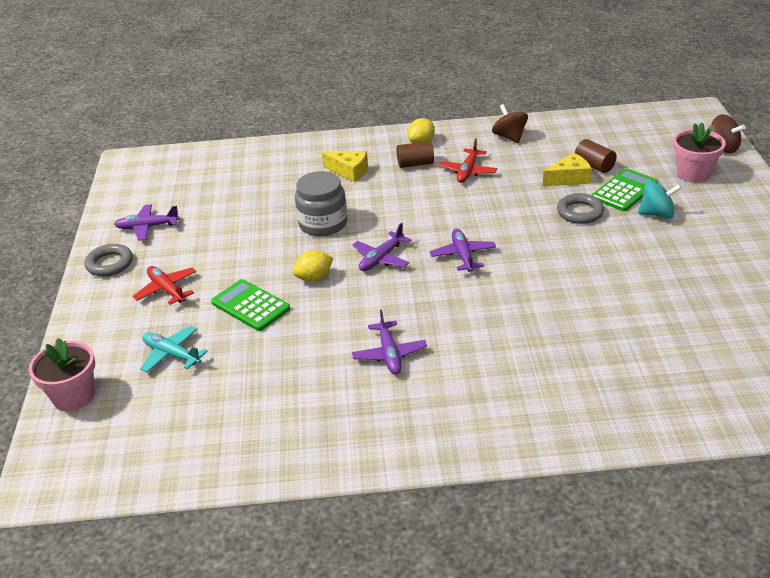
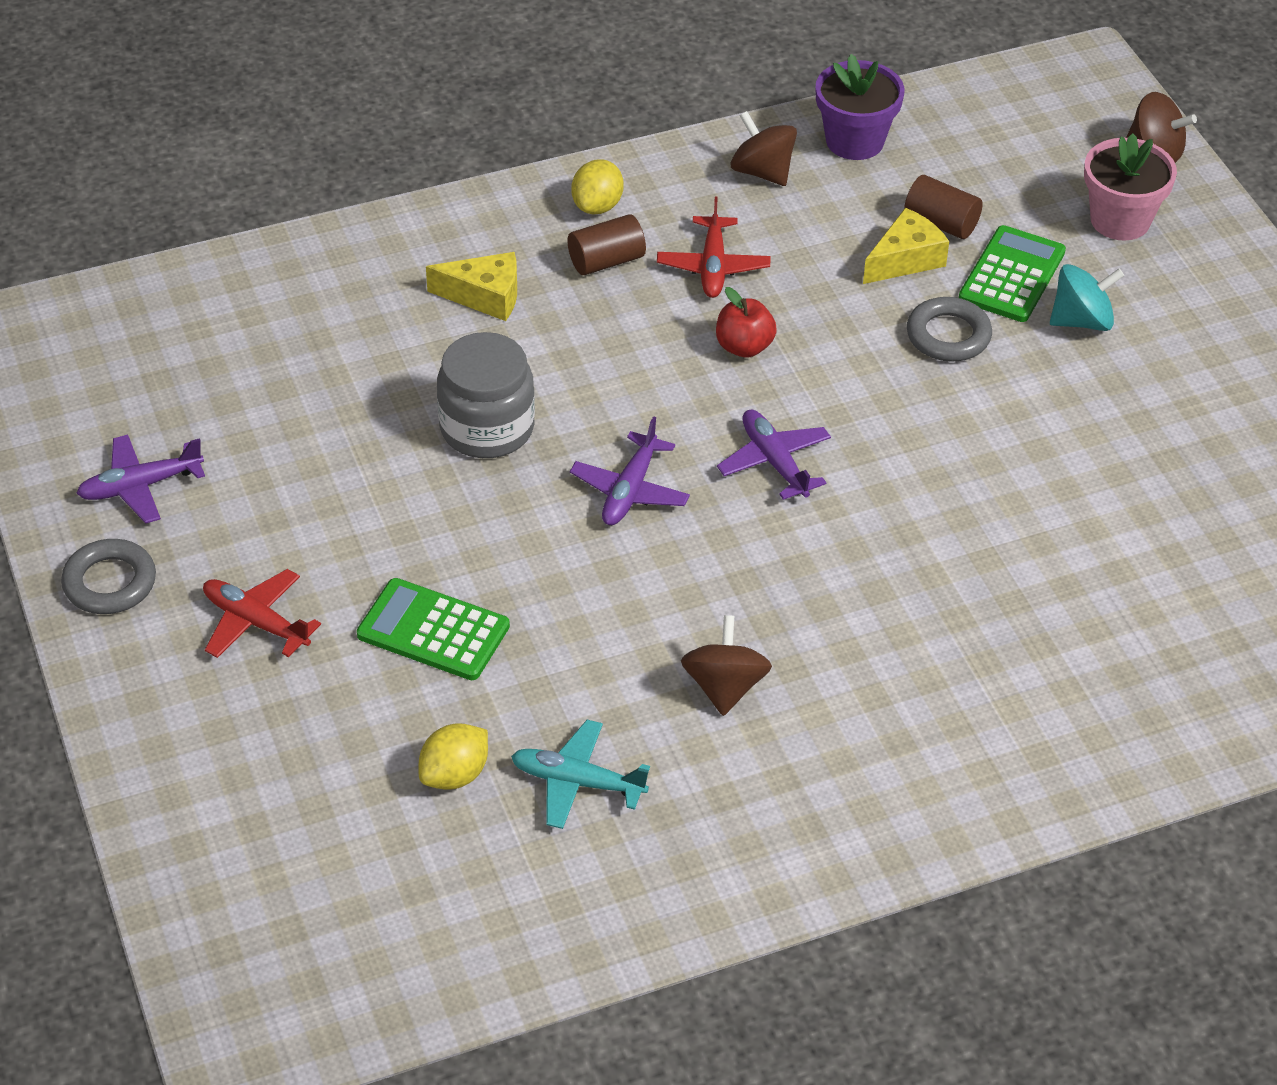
camera: 20 degrees left, 10 degrees up
pink flower pot [29,338,95,412] -> none
turquoise plane [140,326,208,372] -> turquoise plane moved to [511,720,650,829]
yellow lemon [292,250,333,282] -> yellow lemon moved to [419,723,488,790]
purple plane [352,309,427,374] -> brown spinning top [681,615,772,716]
none -> red apple [716,287,777,358]
none -> purple flower pot [816,54,905,160]

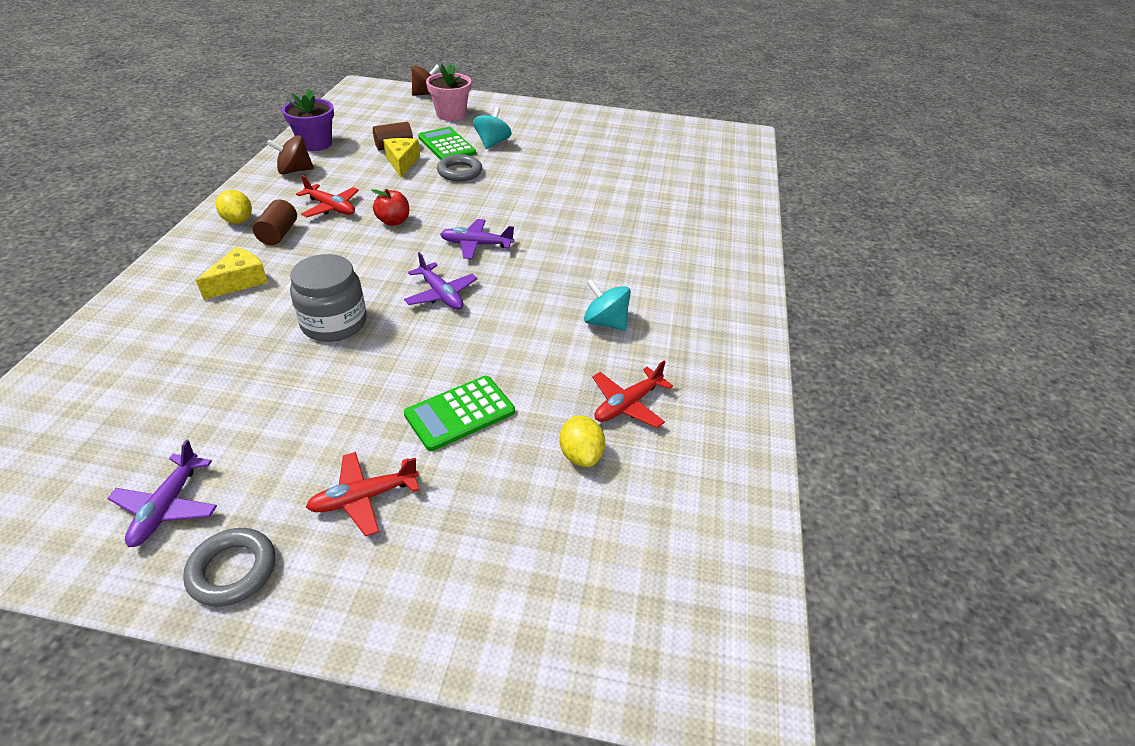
camera: 60 degrees left, 5 degrees down
turquoise plane [511,720,650,829] -> red plane [592,361,673,428]
brown spinning top [681,615,772,716] -> turquoise spinning top [584,279,631,331]

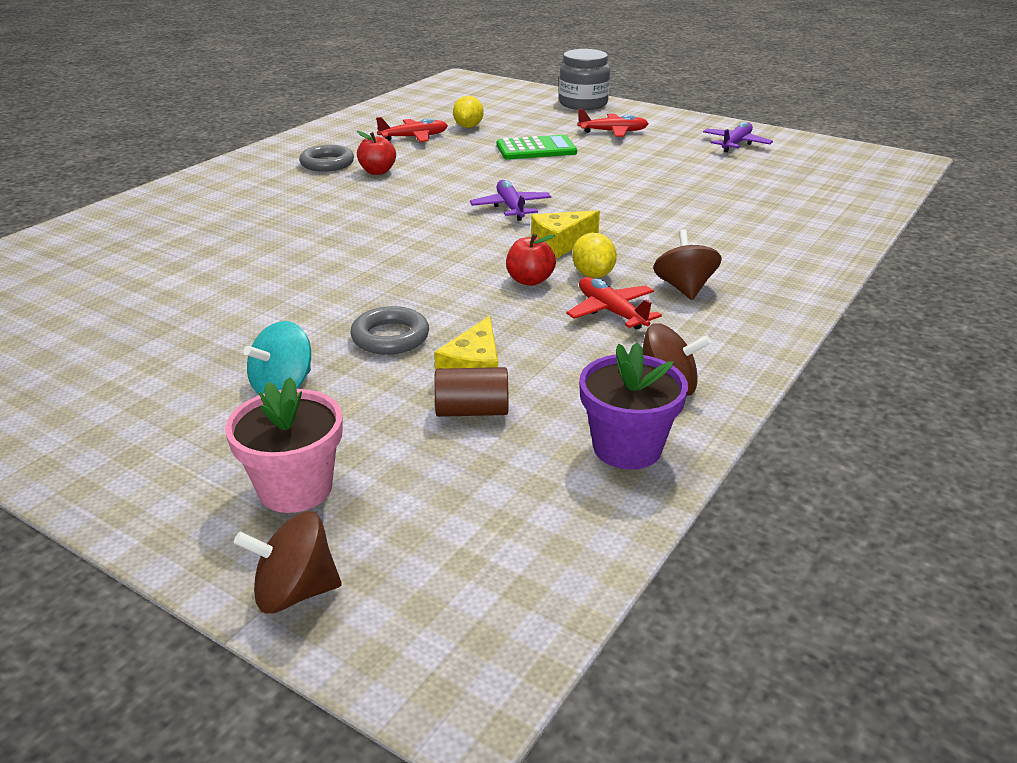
camera: 155 degrees left, 10 degrees down
grey ring [183,528,275,607] -> grey ring moved to [299,145,354,172]
yellow cheese [196,247,268,300] -> yellow cheese moved to [531,210,600,258]
yellow lemon [216,190,252,224] -> yellow lemon moved to [572,233,617,278]
brown cylinder [253,199,297,245] -> brown spinning top [653,230,722,300]
grey jar [290,254,367,342] -> grey jar moved to [559,49,610,110]
green calculator [418,127,476,160] -> none
purple plane [440,219,514,259] -> none
turquoise spinning top [584,279,631,331] -> red apple [357,131,396,175]

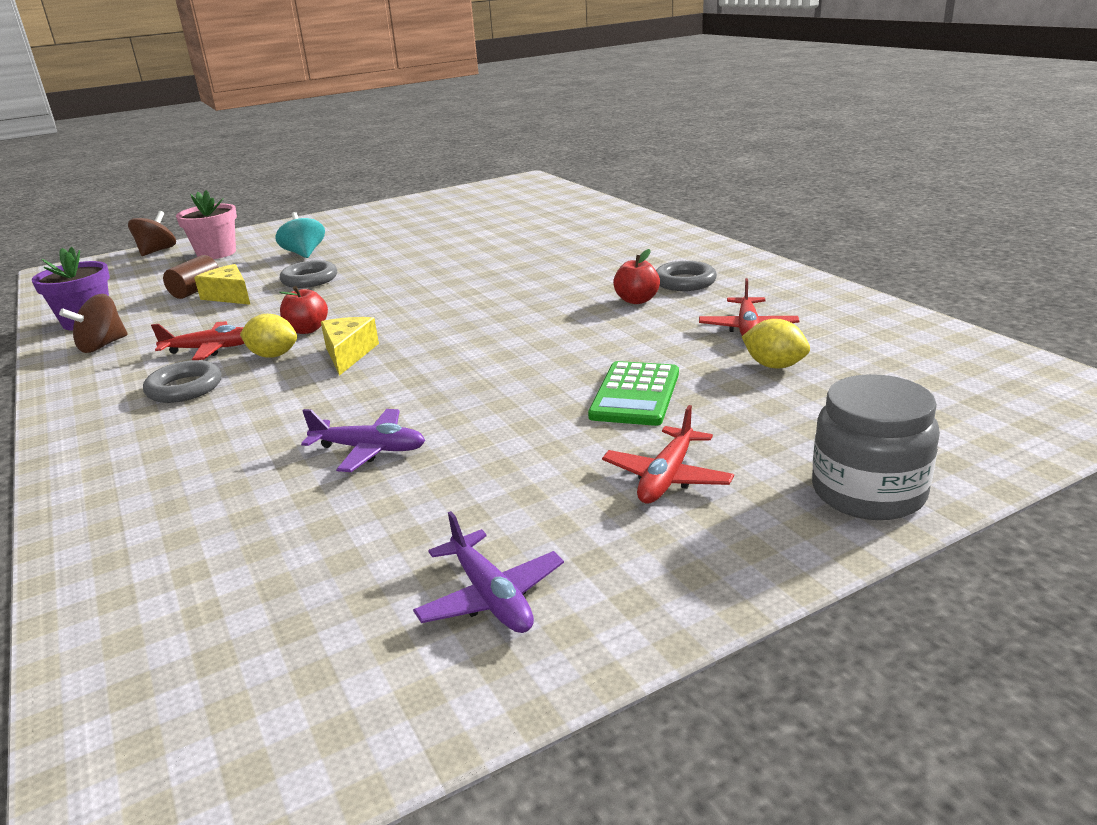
camera: 120 degrees right, 5 degrees down
purple plane [470,180,551,221] -> purple plane moved to [301,409,425,472]
brown spinning top [653,230,722,300] -> grey ring [143,360,222,403]

